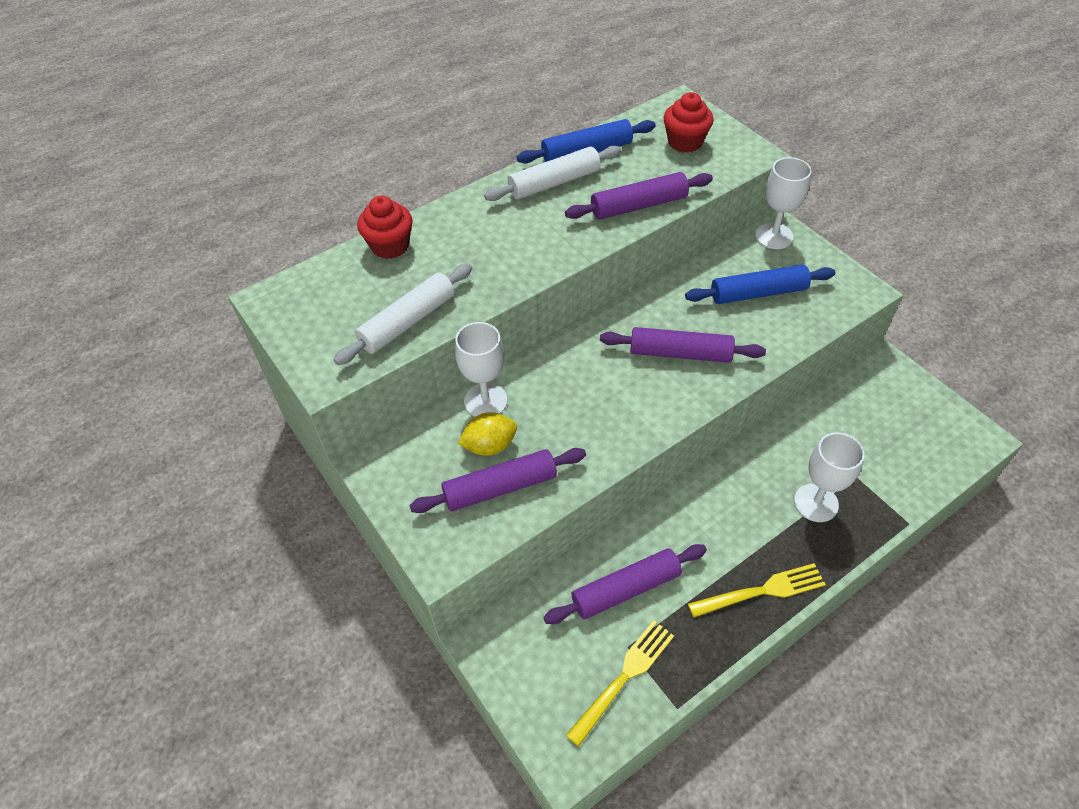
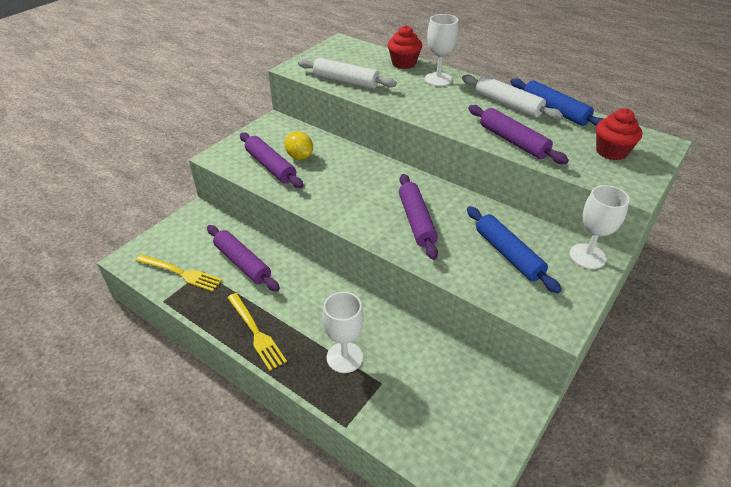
camera: 70 degrees right, 10 degrees down
white goblet [455,322,507,417] -> white goblet moved to [425,14,458,86]

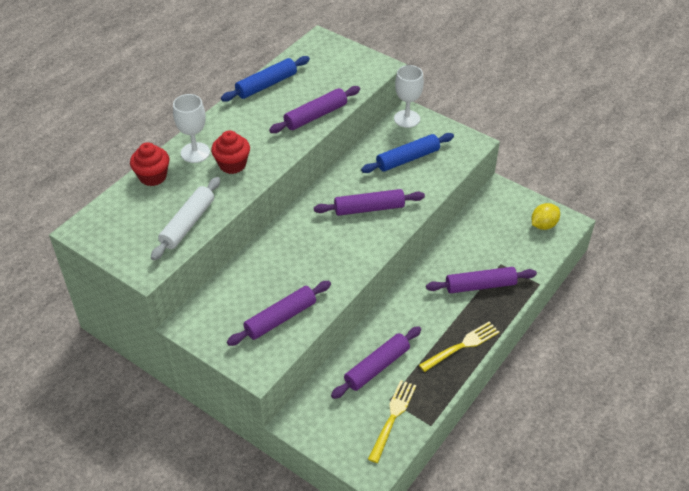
camera: 90 degrees left, 5 degrees up
yellow lemon [285,131,313,160] -> yellow lemon moved to [532,203,560,230]
white goblet [322,292,364,373] -> purple rolling pin [426,267,537,294]
white rolling pin [462,74,563,120] -> none
red cupcake [596,108,642,160] -> red cupcake moved to [211,130,250,174]

